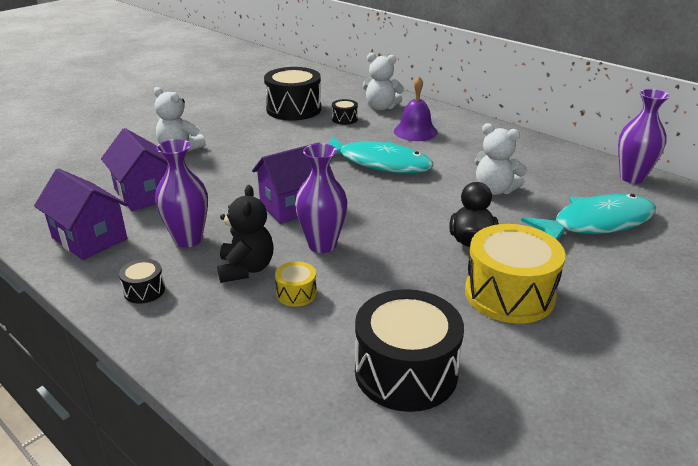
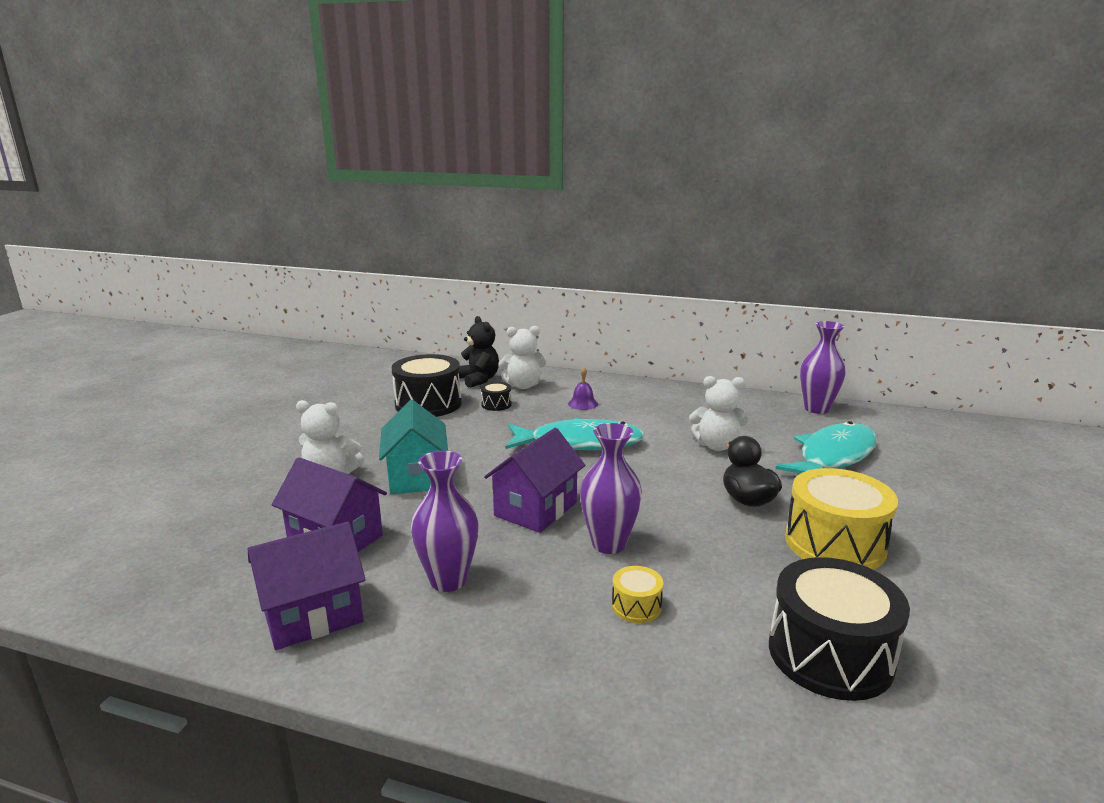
camera: 25 degrees left, 10 degrees down
purple house [34,168,128,260] -> purple house turned 45 degrees counterclockwise [248,522,366,650]
black drum [119,259,165,304] -> none
black teddy bear [217,185,274,283] -> black teddy bear moved to [459,316,499,388]
purple bell [394,76,438,141] -> purple bell [568,367,598,410], size x0.61
none -> turquoise house [379,400,448,494]

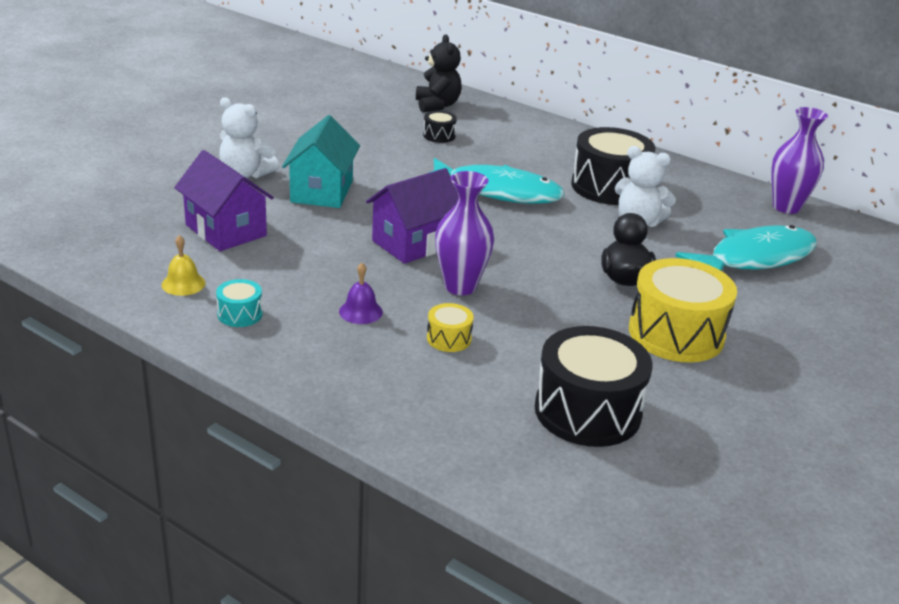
camera: 15 degrees right, 10 degrees up
purple house [248,522,366,650] -> yellow bell [162,235,205,296]
black drum [391,354,462,417] -> black drum moved to [571,127,655,205]
purple vase [411,451,479,592] -> none
white teddy bear [498,326,546,389] -> none
purple bell [568,367,598,410] -> purple bell moved to [339,263,383,324]
none -> turquoise drum [216,279,263,327]

